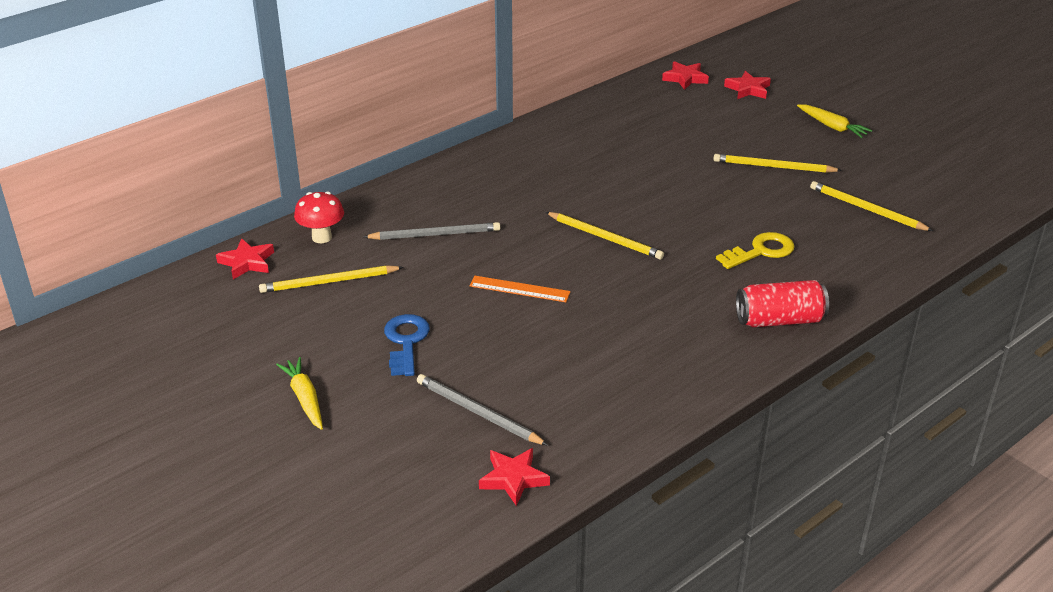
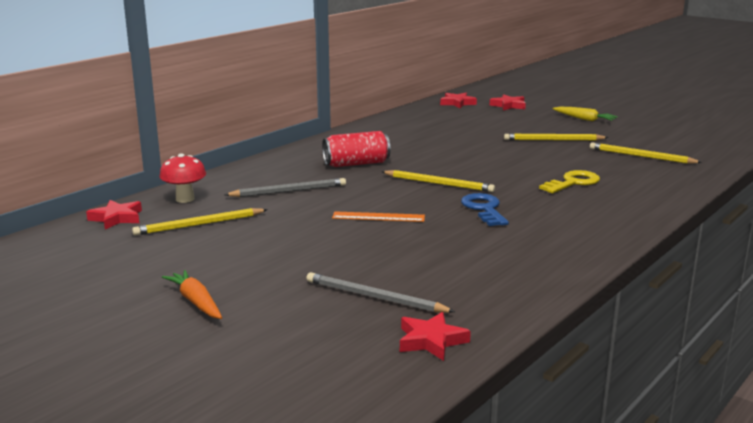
camera: 10 degrees left, 15 degrees down
yellow carrot [276,357,323,430] -> orange carrot [162,270,222,319]
blue key [384,314,430,376] -> blue key moved to [461,193,509,226]
red can [736,280,829,327] -> red can moved to [322,131,390,167]

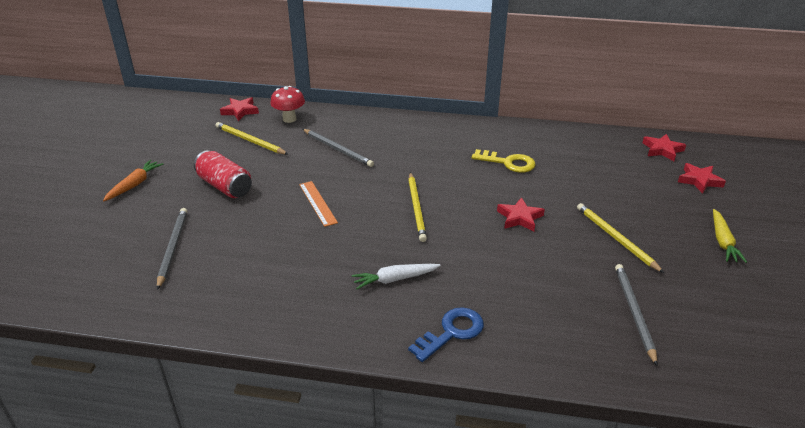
camera: 60 degrees right, 15 degrees up
red can [322,131,390,167] -> red can moved to [194,150,252,198]
red star [400,312,471,361] -> red star moved to [497,197,545,232]
blue key [461,193,509,226] -> blue key moved to [408,307,484,362]
yellow key [539,170,600,193] -> yellow key moved to [472,149,535,173]
yellow pencil [590,142,702,164] -> grey pencil [615,264,657,366]
none -> white carrot [352,264,441,289]

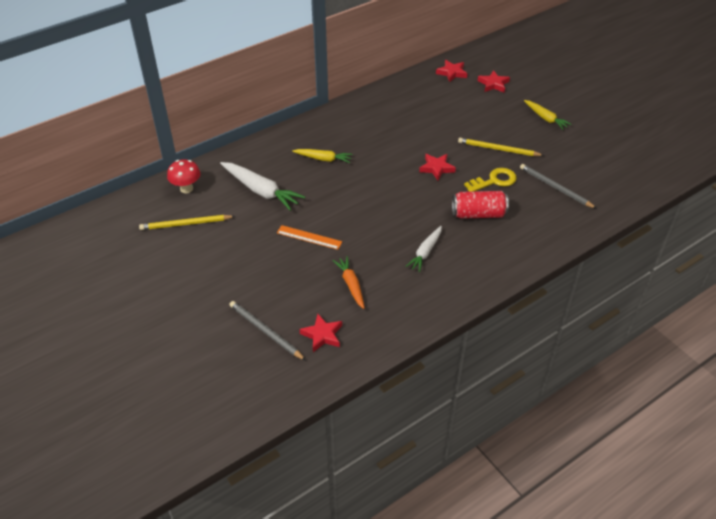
camera: 45 degrees left, 10 degrees up
orange carrot [103,160,163,201] -> orange carrot moved to [333,256,365,309]
red can [194,150,252,198] -> red can moved to [452,191,509,219]
red star [220,97,259,121] -> red star moved to [300,314,342,352]
grey pencil [303,129,374,167] -> white carrot [220,162,305,211]
yellow pencil [408,172,427,242] -> none
blue key [408,307,484,362] -> none
yellow key [472,149,535,173] -> yellow key moved to [464,168,517,192]
none -> yellow carrot [292,149,353,163]

